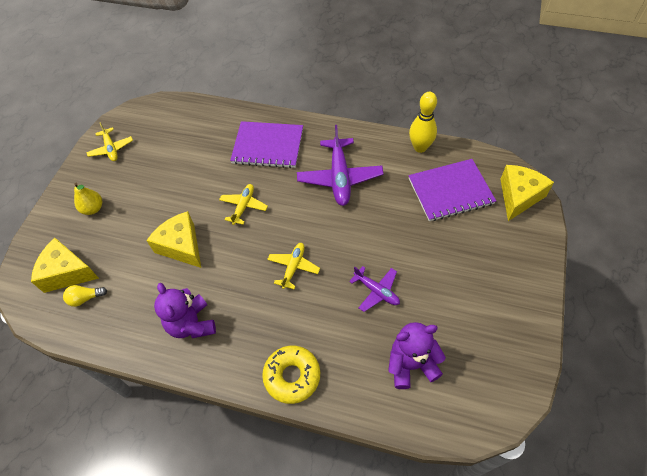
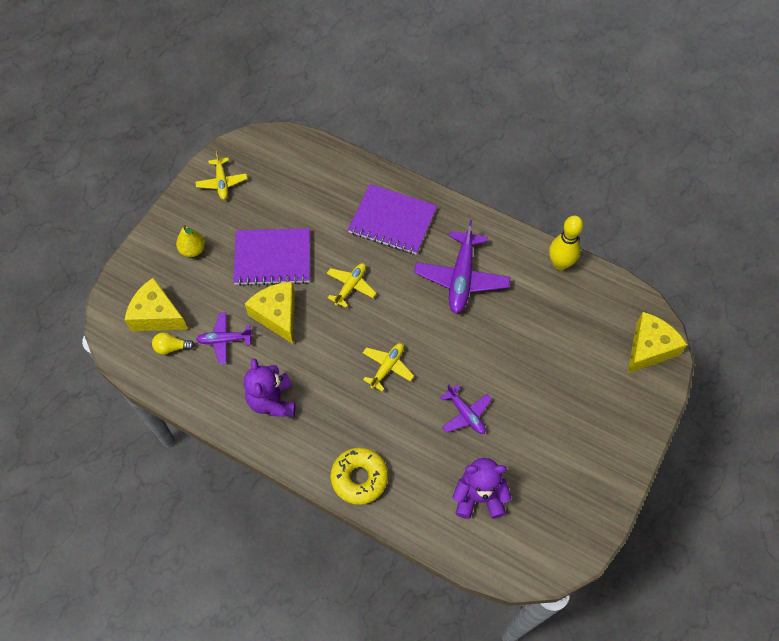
camera: 10 degrees right, 5 degrees up
purple notebook [408,159,496,221] -> purple notebook moved to [233,228,310,286]
none -> purple plane [196,312,253,364]

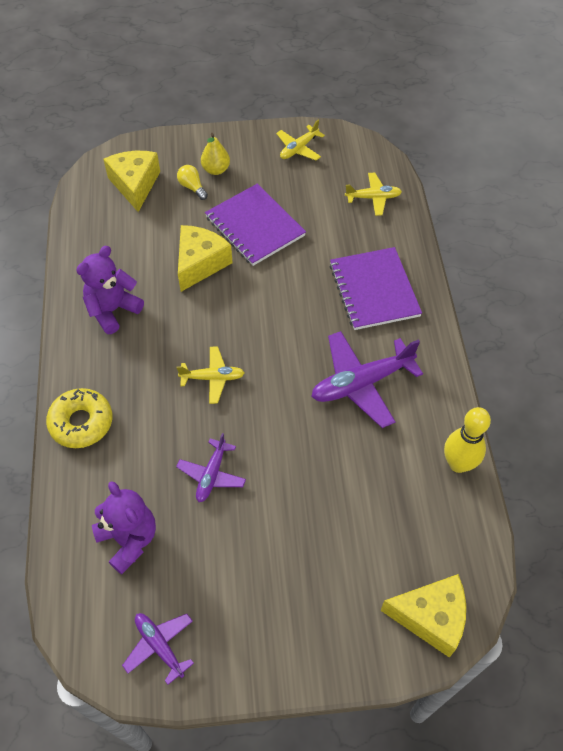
camera: 55 degrees right, 5 degrees down
yellow light bulb [152,332,195,355] -> yellow light bulb moved to [177,165,208,200]
purple plane [196,312,253,364] -> purple plane moved to [122,613,194,685]
yellow plane [327,263,376,308] -> yellow plane moved to [345,173,402,216]

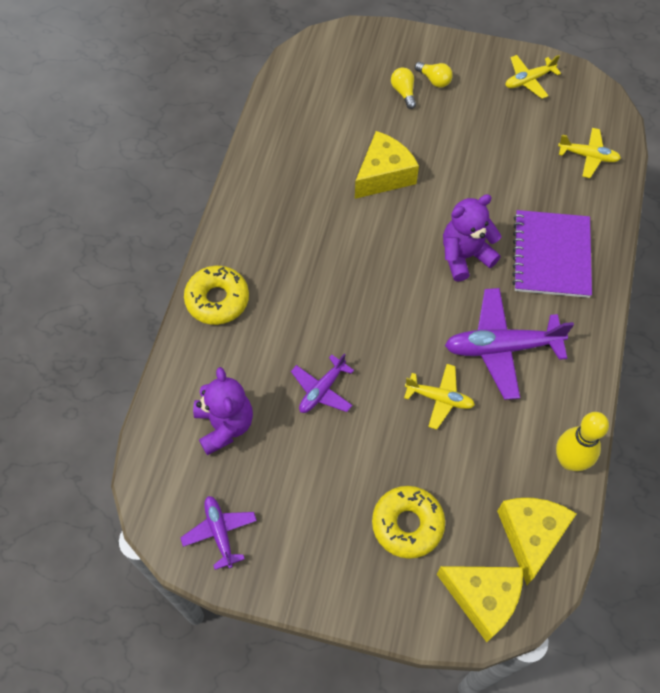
camera: 20 degrees right, 5 degrees up
purple teddy bear [76,246,144,334] -> purple teddy bear moved to [443,194,502,281]
yellow cheese [103,151,160,212] -> yellow cheese moved to [497,498,577,585]
yellow plane [177,346,244,404] -> yellow plane moved to [404,364,475,429]
yellow pear [201,133,230,175] -> yellow light bulb [415,62,453,88]
purple notebook [205,184,306,266] -> none
none -> yellow donut [372,486,445,559]

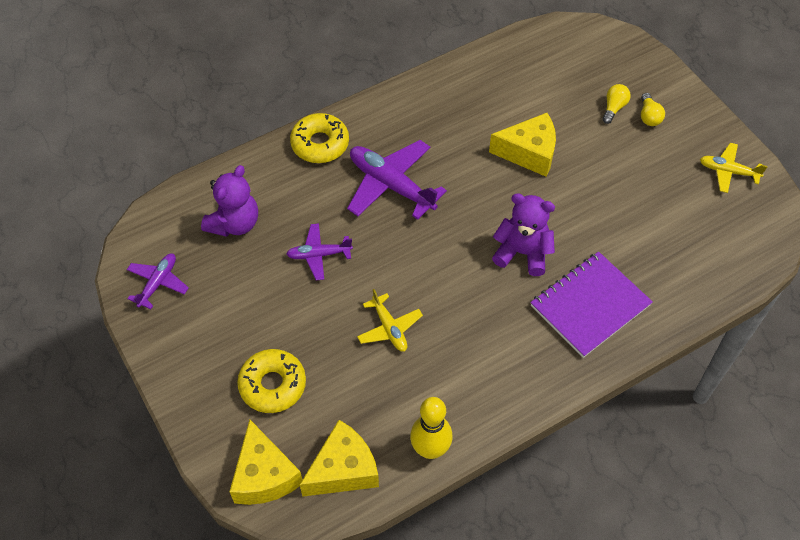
camera: 45 degrees right, 5 degrees down
purple plane [445,288,574,400] -> purple plane moved to [347,140,447,220]
yellow plane [558,128,621,178] -> none

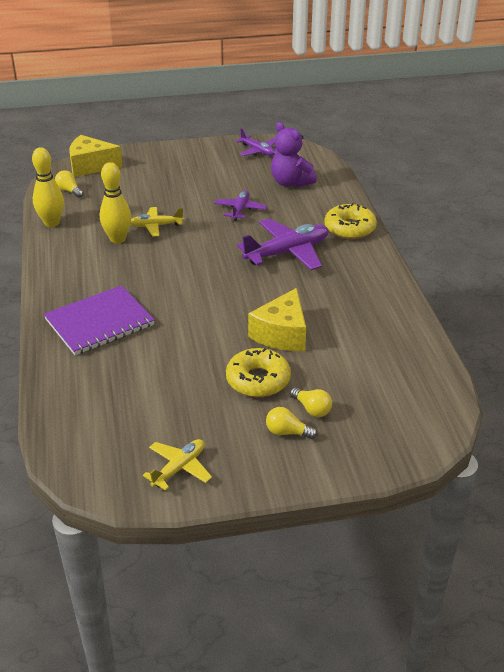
camera: 110 degrees right, 20 degrees down
yellow donut [237,349,306,413] -> yellow donut moved to [226,348,291,397]
yellow cheese [300,420,379,497] -> yellow light bulb [55,170,84,198]
purple teddy bear [492,193,555,276] -> none
purple notebook [530,252,653,358] -> purple notebook turned 75 degrees clockwise [44,285,155,355]
none -> yellow bowling pin [100,162,131,244]

